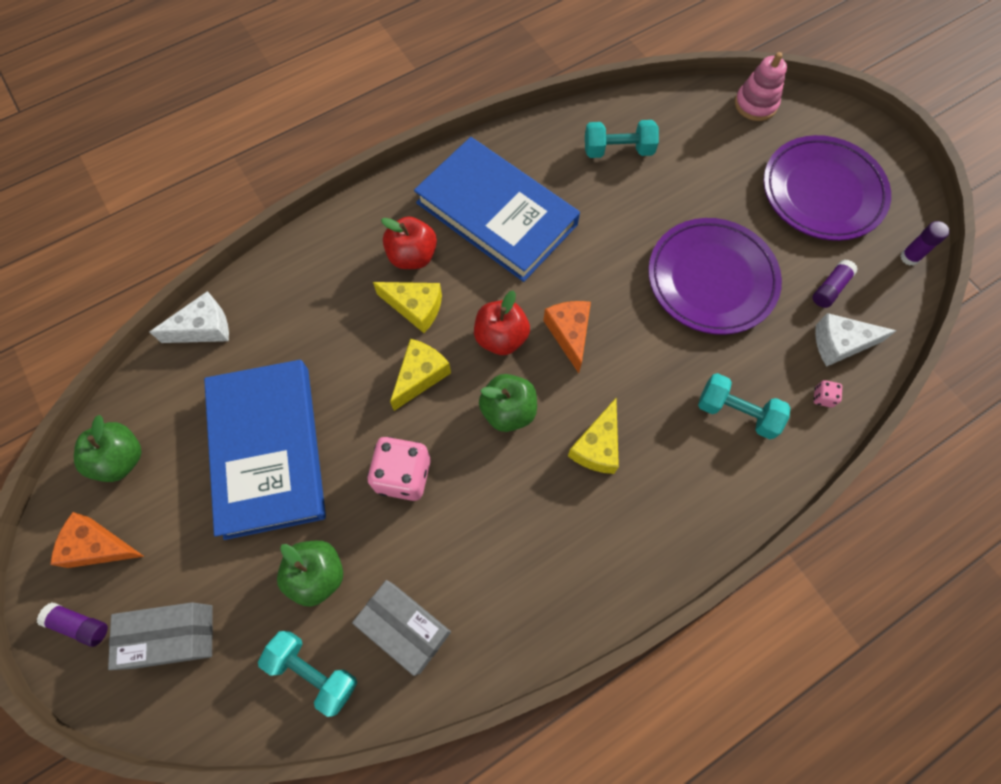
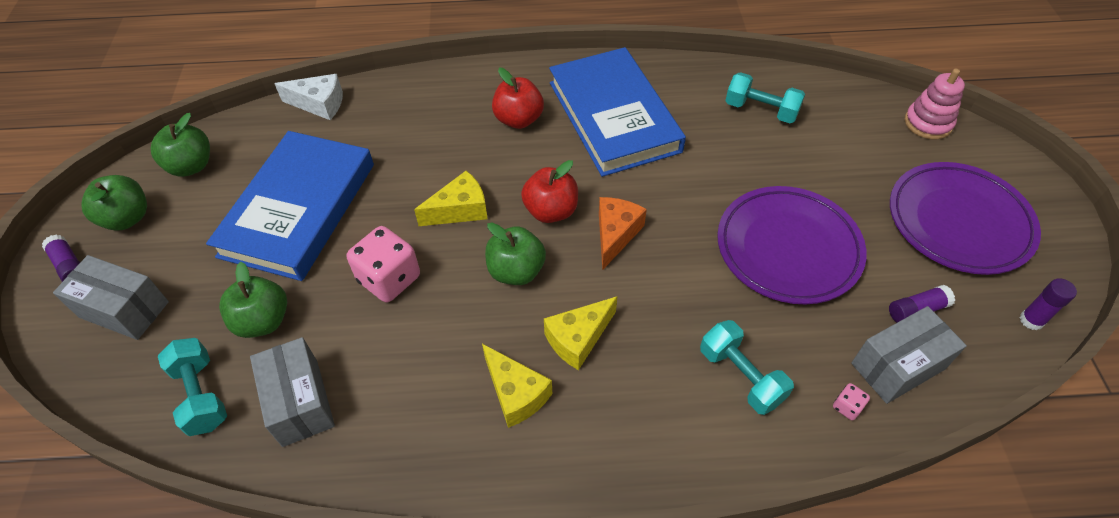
camera: 30 degrees right, 15 degrees down
orange cheese [50,512,145,568] -> green apple [82,175,147,231]
yellow cheese [373,282,442,333] -> yellow cheese moved to [482,344,552,428]
white cheese [815,313,897,367] -> grey box [851,306,967,404]

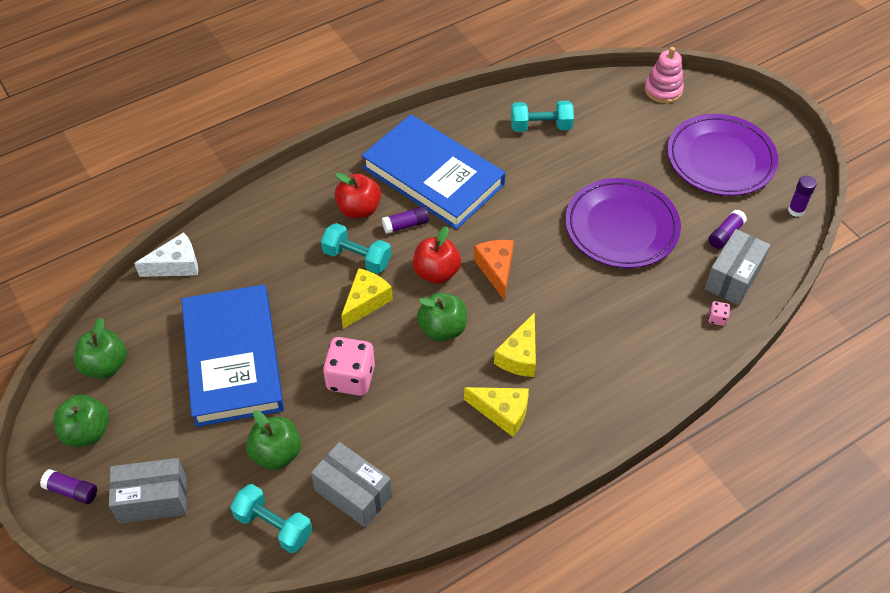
camera: 30 degrees left, 0 degrees up
turquoise dumbbell [700,320,794,415] -> turquoise dumbbell moved to [321,223,391,274]
none -> purple glue stick [382,206,429,234]

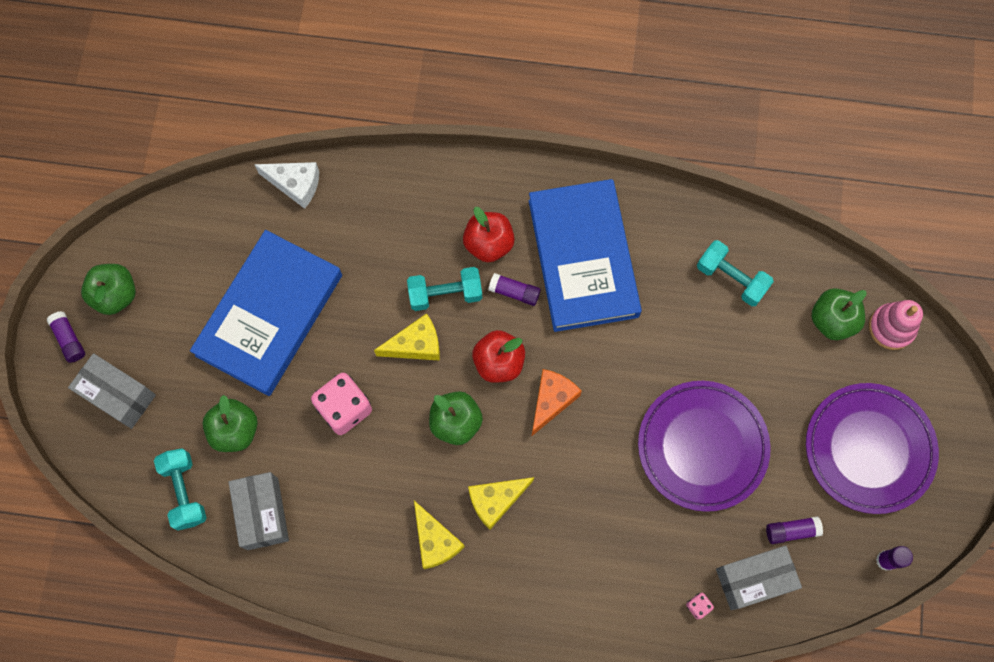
camera: 40 degrees right, 20 degrees up
green apple [74,317,127,379] -> green apple moved to [811,288,867,340]
turquoise dumbbell [321,223,391,274] -> turquoise dumbbell turned 75 degrees counterclockwise [407,267,482,311]

